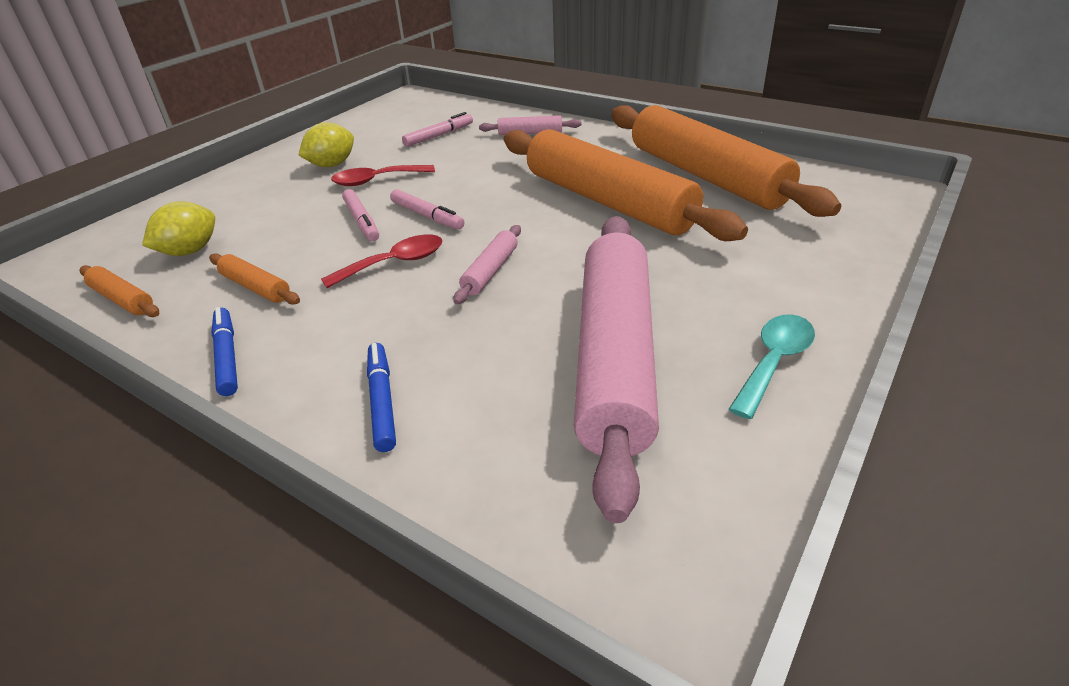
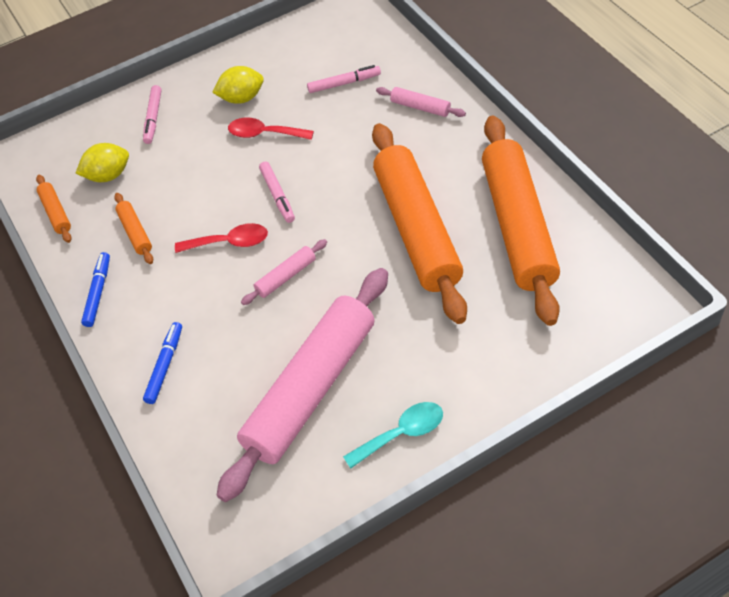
camera: 30 degrees right, 15 degrees up
pink marker [342,189,379,241] -> pink marker moved to [143,85,162,144]

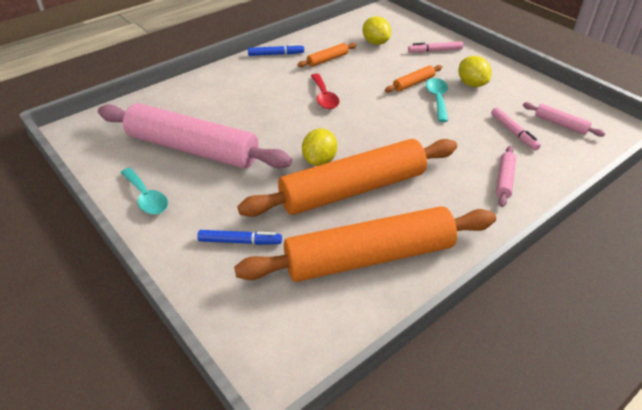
camera: 75 degrees right, 10 degrees down
orange rolling pin [36,175,72,243] -> orange rolling pin moved to [385,65,442,92]
blue marker [143,322,182,404] -> blue marker moved to [197,230,282,245]
red spoon [228,118,314,140] -> turquoise spoon [426,78,448,122]
pink rolling pin [241,239,327,305] -> pink rolling pin moved to [523,102,606,137]
pink marker [259,162,295,223] -> none
none -> yellow lemon [302,128,337,166]

